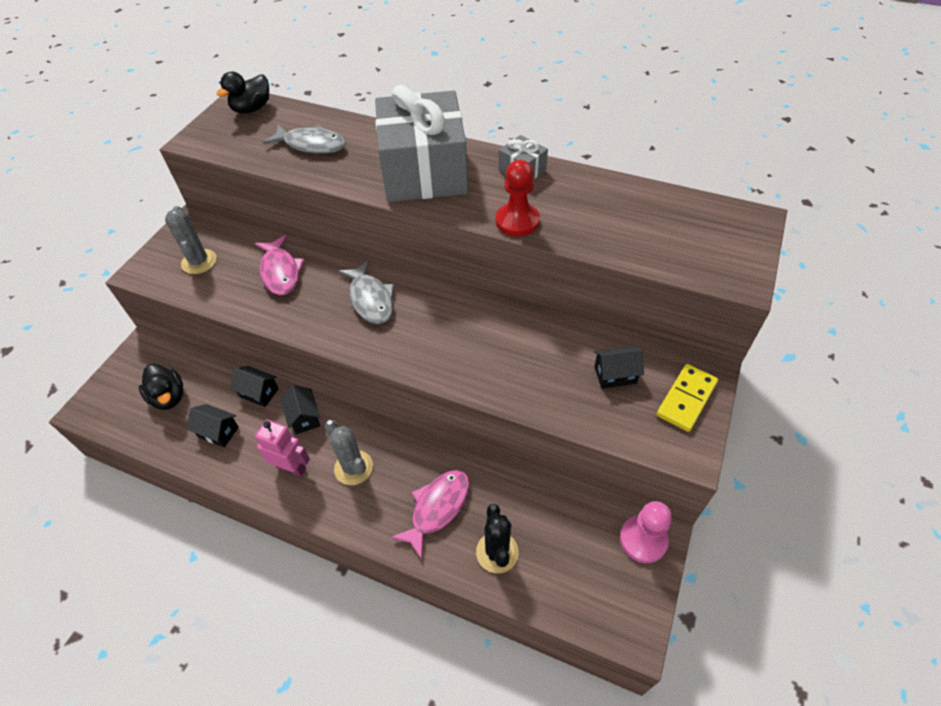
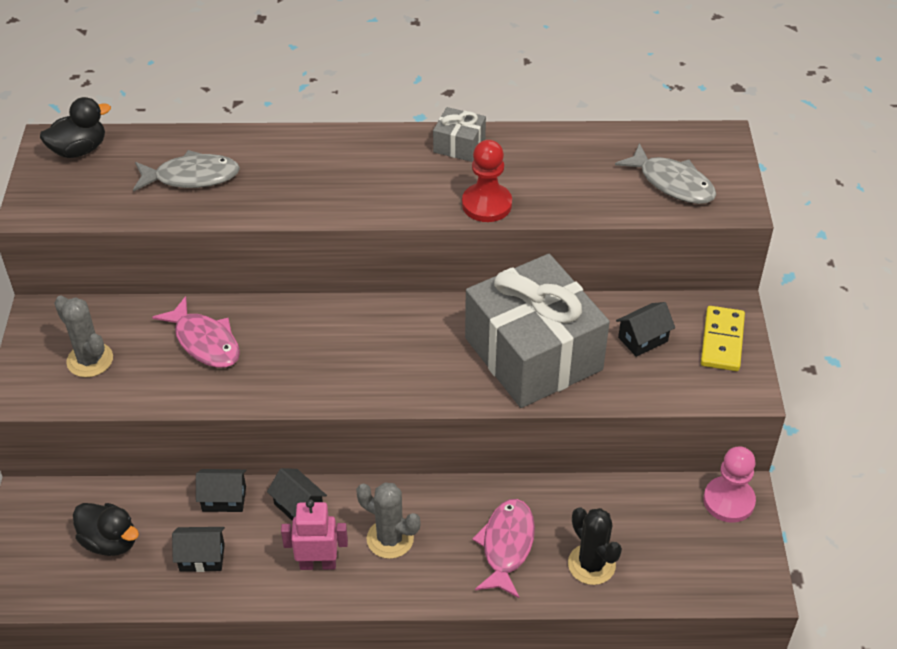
camera: 25 degrees left, 5 degrees down
black duck [217,72,269,113] -> black duck turned 135 degrees counterclockwise [40,97,111,158]
grey fish [338,260,394,324] -> grey fish moved to [615,143,716,204]
grey gift [375,85,468,202] -> grey gift moved to [465,254,610,408]

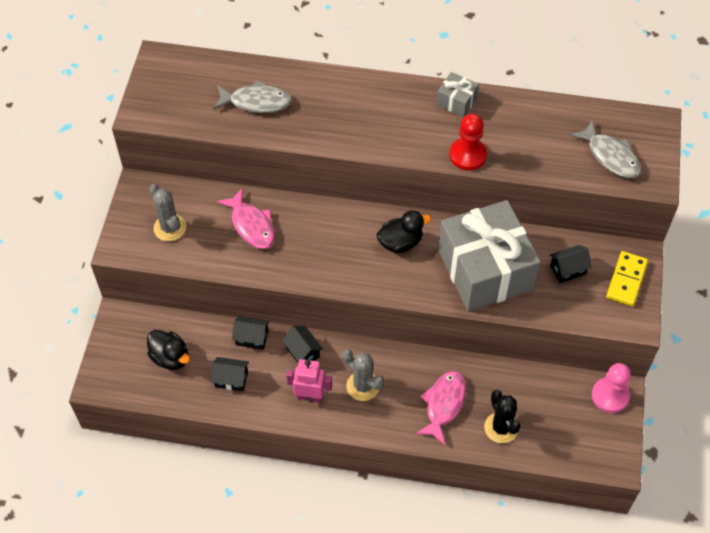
camera: 10 degrees right, 10 degrees up
black duck [40,97,111,158] -> black duck moved to [377,211,431,253]

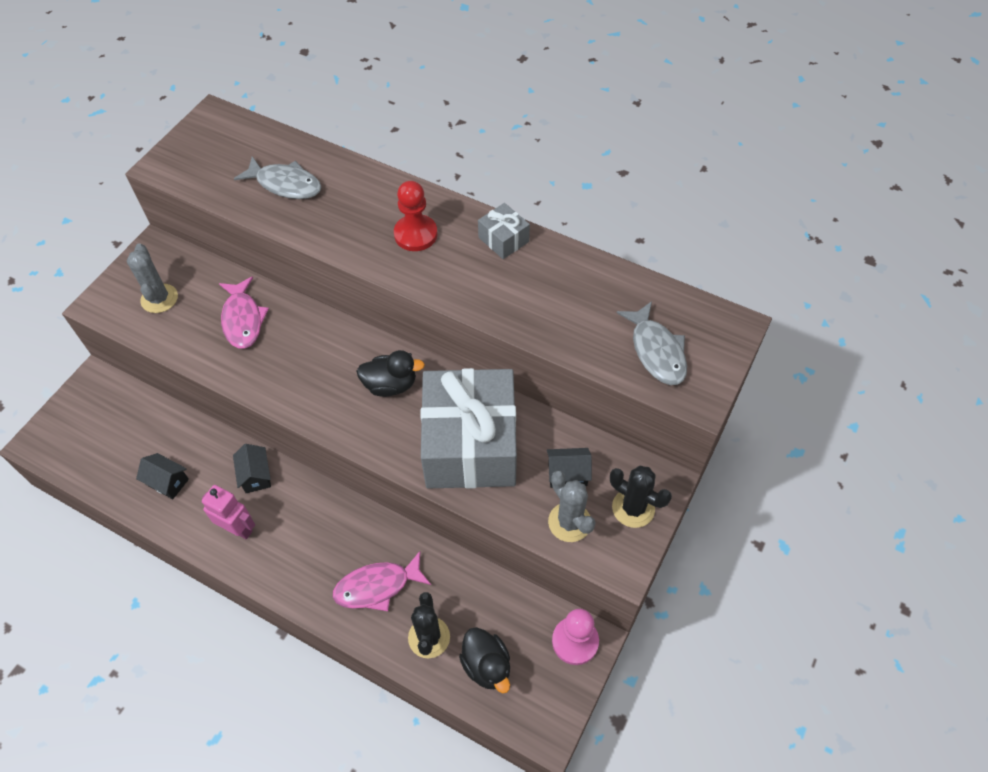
camera: 20 degrees right, 0 degrees up
black duck [147,330,190,370] -> black duck moved to [459,627,510,693]
black house [232,316,270,350] -> none
grey cactus [343,349,384,401] -> grey cactus moved to [548,471,596,542]
pink fish [416,371,466,445] -> pink fish turned 150 degrees counterclockwise [333,551,431,611]
red pawn [450,114,487,170] -> red pawn moved to [394,181,438,251]
yellow domino [606,251,648,306] -> black cactus [610,465,672,528]

